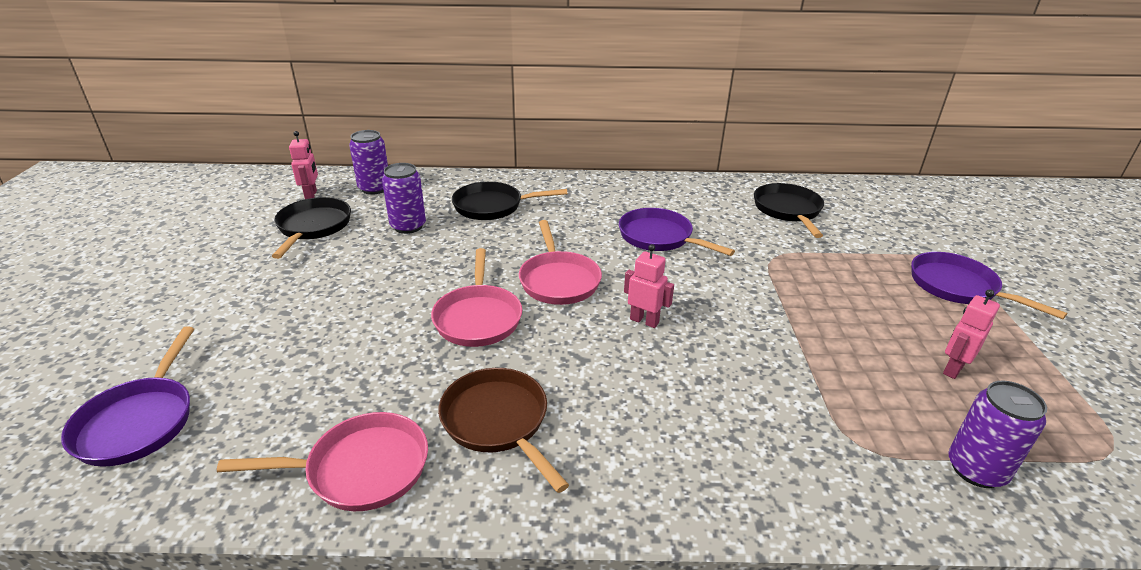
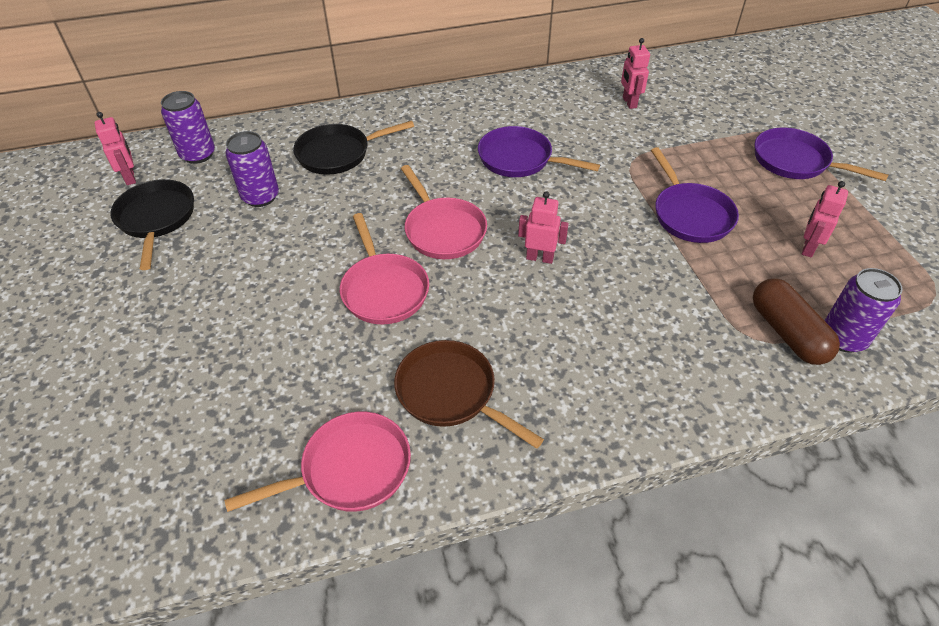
camera: 15 degrees left, 15 degrees up
purple pan [61,327,194,467] -> purple pan moved to [651,147,739,243]
black pan [754,183,824,238] -> pink robot [621,38,650,109]
none -> brown capsule [753,278,840,365]

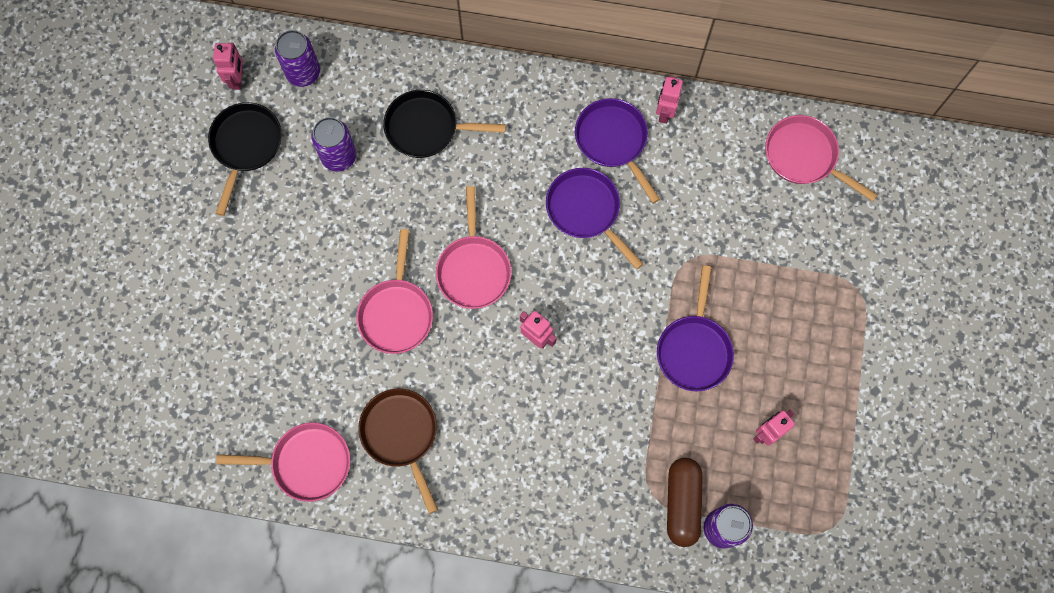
camera: 25 degrees right, 25 degrees up
pink robot [621,38,650,109] -> pink robot moved to [656,76,683,124]
purple pan [755,128,888,181] -> purple pan moved to [575,98,660,203]
none -> pink pan [765,115,878,202]

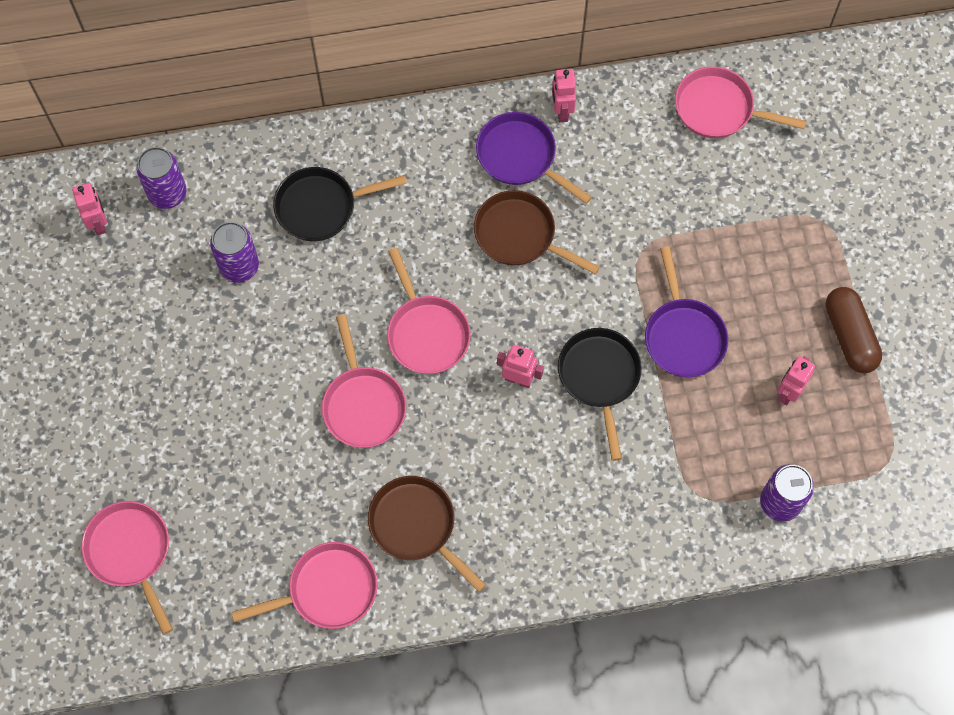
camera: 20 degrees left, 5 degrees down
black pan [208,102,282,216] -> black pan moved to [558,328,642,461]
purple pan [546,168,643,269] -> brown pan [474,190,600,275]
brown capsule [667,458,703,547] -> brown capsule moved to [825,287,882,373]
none -> pink pan [81,501,173,635]

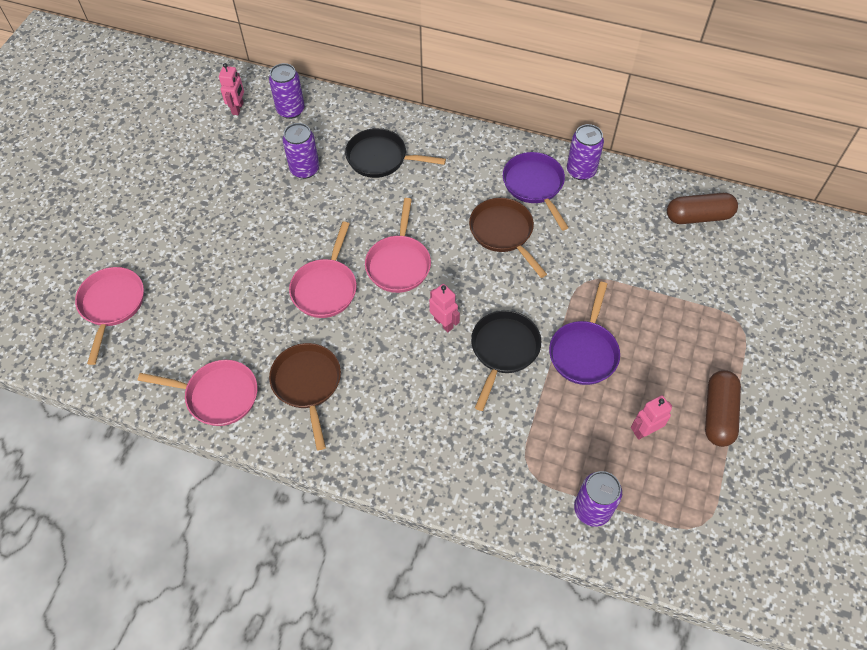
camera: 30 degrees right, 10 degrees down
pink robot [552,69,576,122] -> purple can [567,124,604,180]
pink pan [675,66,807,138] -> brown capsule [667,193,738,224]

